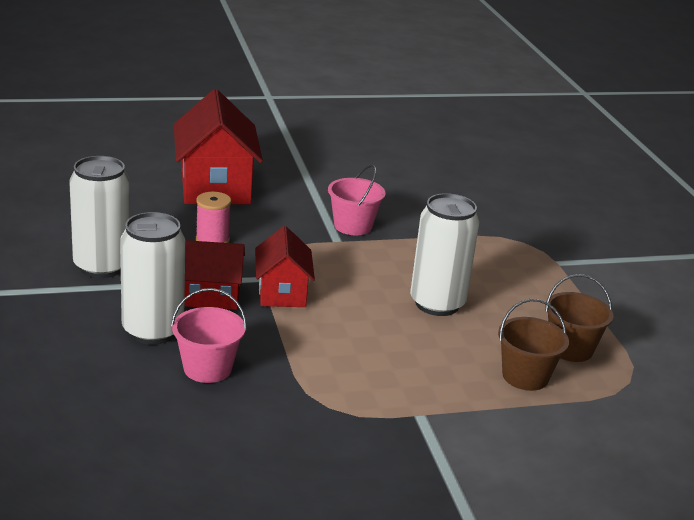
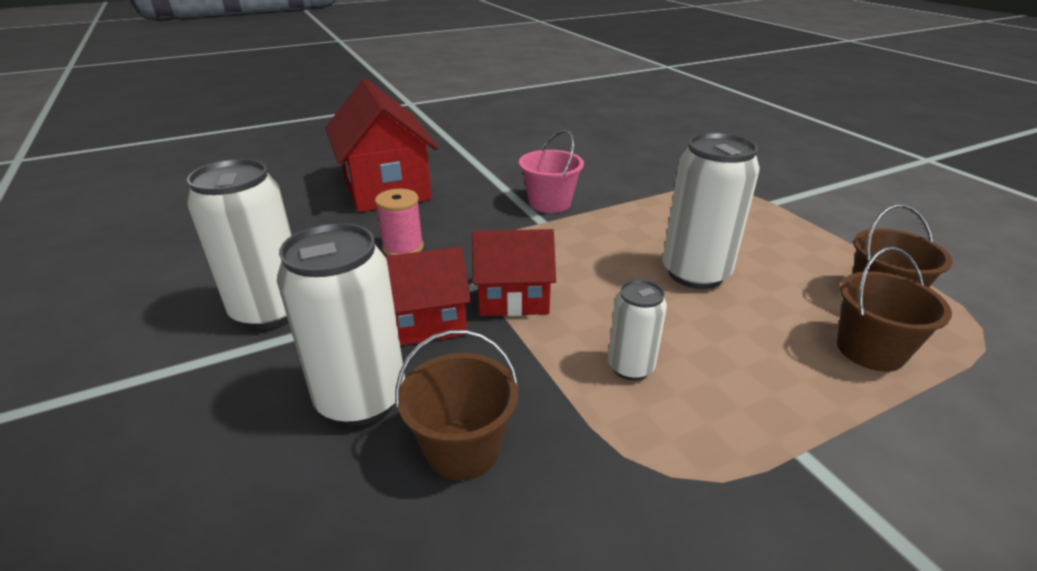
camera: 10 degrees left, 5 degrees up
pink bucket [171,288,247,383] -> brown bucket [395,330,519,480]
red house [255,226,315,307] -> red house turned 75 degrees counterclockwise [472,229,556,316]
none -> white can [608,279,667,380]

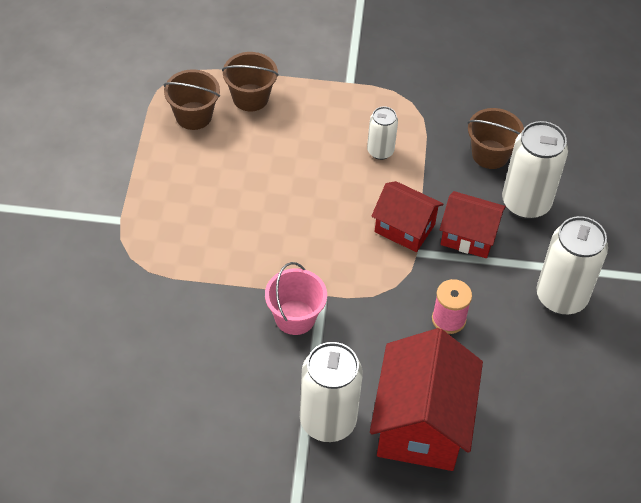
camera: 150 degrees left, 20 degrees up
white can [663,133,760,289] -> white can moved to [300,342,363,442]

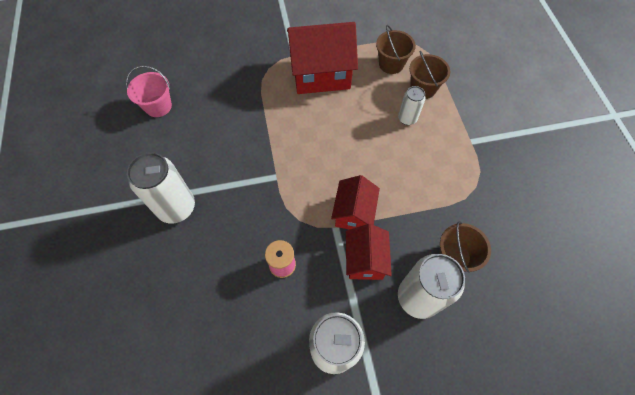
camera: 75 degrees right, 10 degrees up
pink bucket [265,262,327,335] -> pink bucket moved to [126,65,172,117]
white can [367,106,398,160] -> white can moved to [398,86,426,125]
red house [370,328,483,471] -> red house moved to [287,22,358,94]

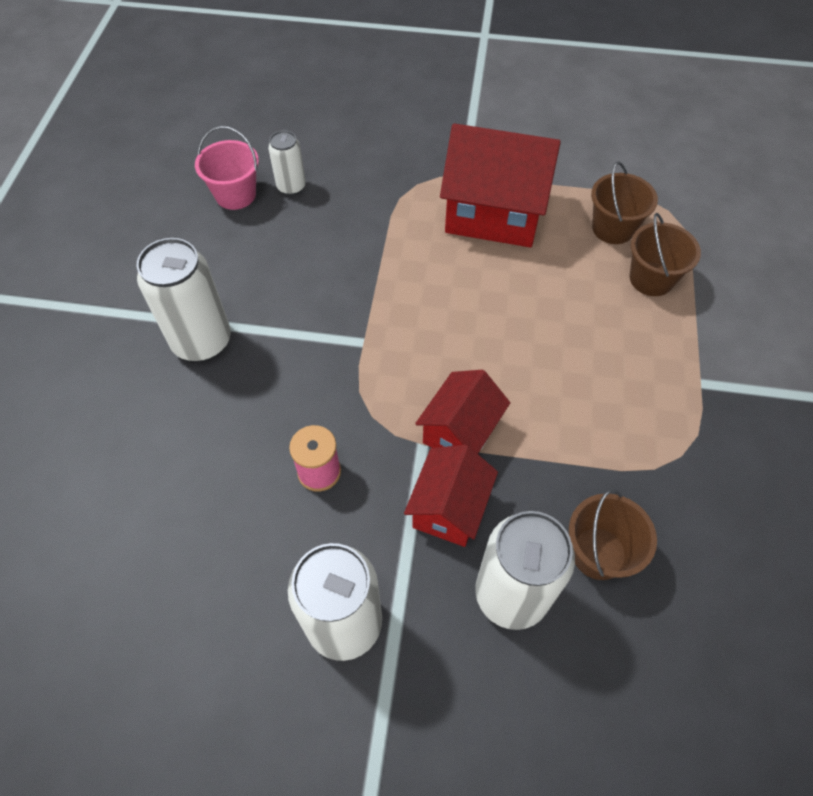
camera: 20 degrees right, 5 degrees down
white can [398,86,426,125] -> white can moved to [268,130,306,196]

